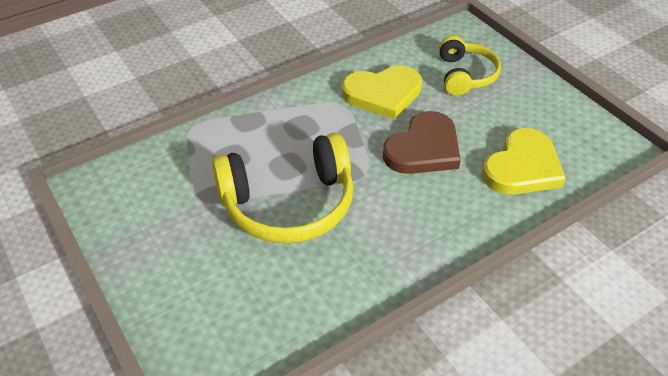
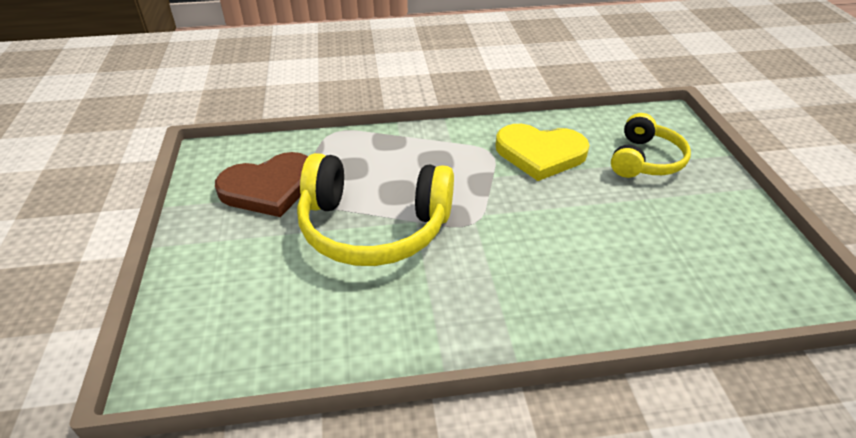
camera: 25 degrees right, 5 degrees down
brown heart [383,111,461,174] -> brown heart moved to [215,152,308,217]
yellow heart [482,128,566,195] -> none

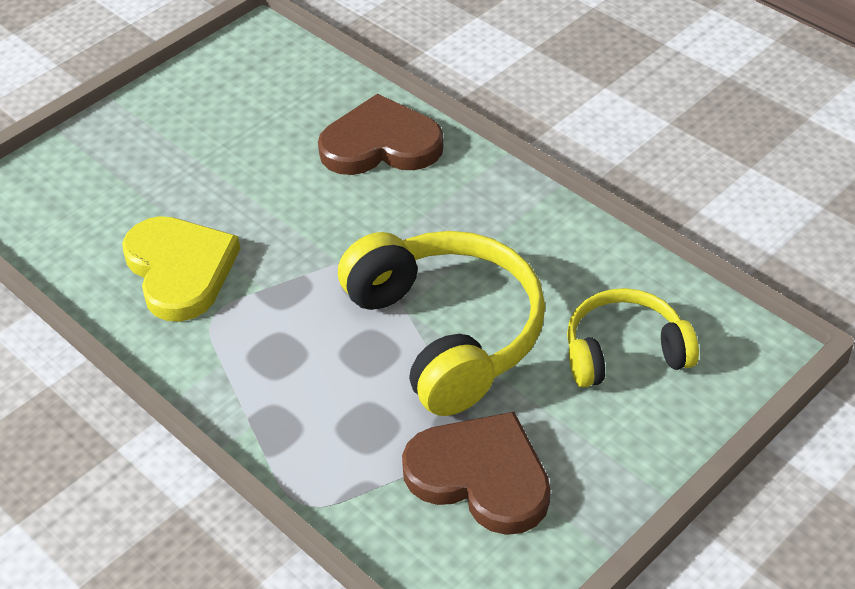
camera: 125 degrees left, 5 degrees up
yellow headphones [611,113,691,178] -> yellow headphones moved to [567,288,699,388]
none -> brown heart [318,94,444,175]

